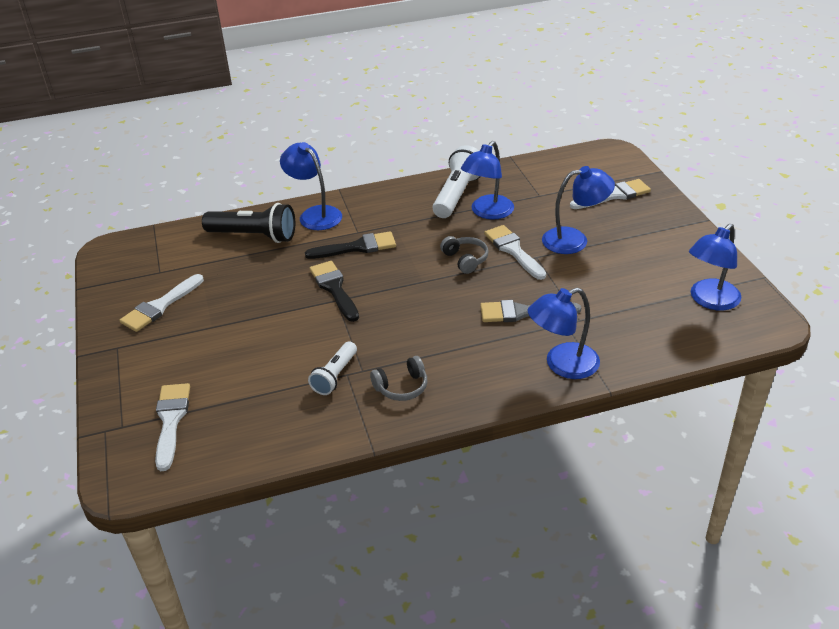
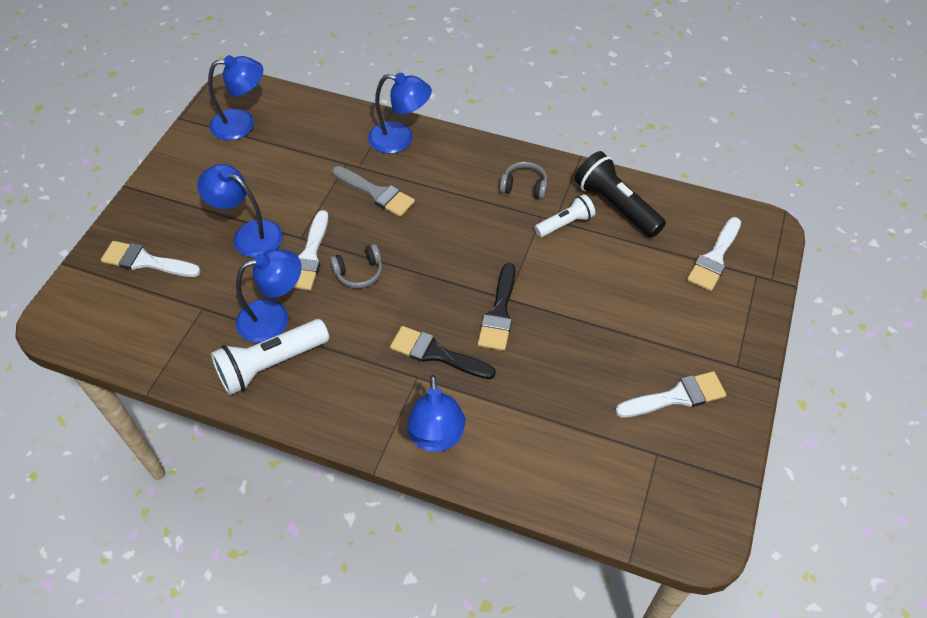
camera: 145 degrees left, 15 degrees up
black flashlight [202,203,295,243] -> black flashlight moved to [575,151,666,237]
grey headphones [440,236,489,274] -> grey headphones turned 120 degrees counterclockwise [329,244,382,288]

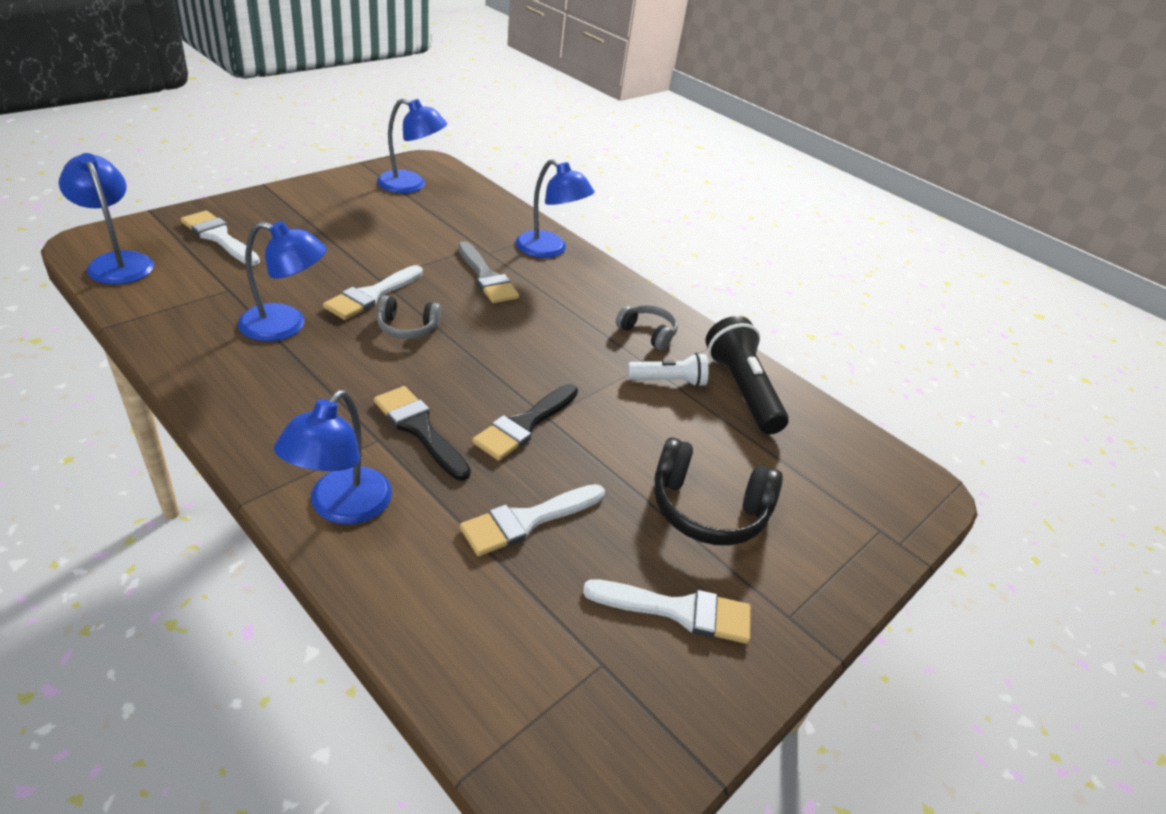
camera: 20 degrees right, 15 degrees down
blue lamp [197,164,283,258] -> blue lamp moved to [59,153,154,284]
white flashlight [211,319,329,395] -> none
white brush [687,217,741,291] -> white brush moved to [460,484,605,556]
none -> black headphones [654,437,783,546]

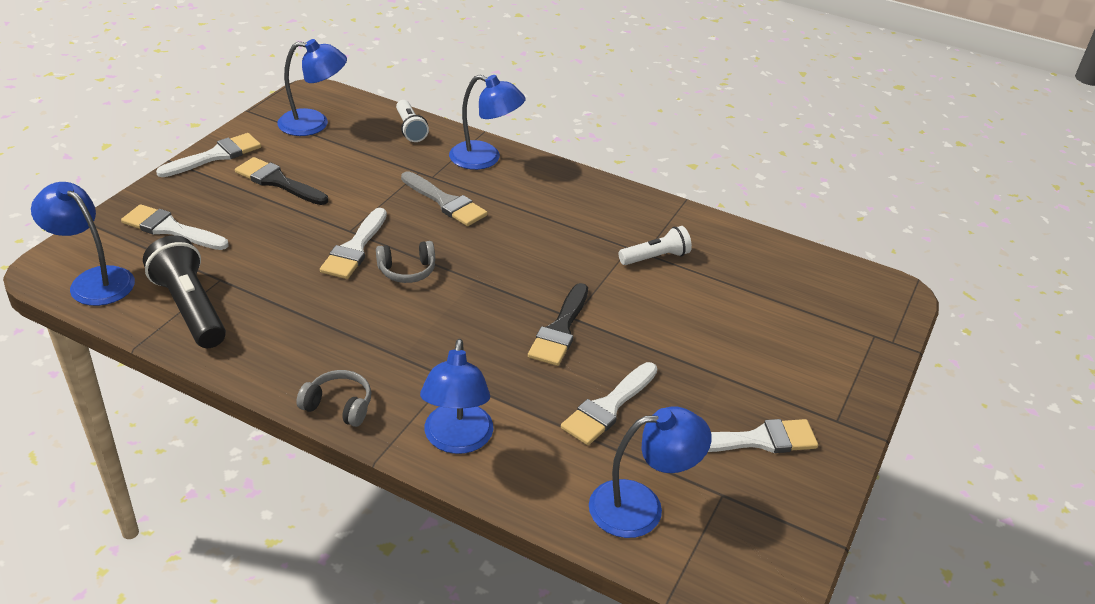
camera: 15 degrees left, 0 degrees up
blue lamp [238,221,327,341] -> blue lamp moved to [589,406,712,538]
black brush [374,386,471,481] -> black brush moved to [235,157,328,205]
grey headphones [616,305,678,350] -> grey headphones moved to [296,370,371,427]
black headphones [654,437,783,546] -> none
black flashlight [705,316,789,434] -> black flashlight moved to [143,235,226,348]
none -> white brush [156,133,261,177]
none -> white flashlight [396,100,429,142]

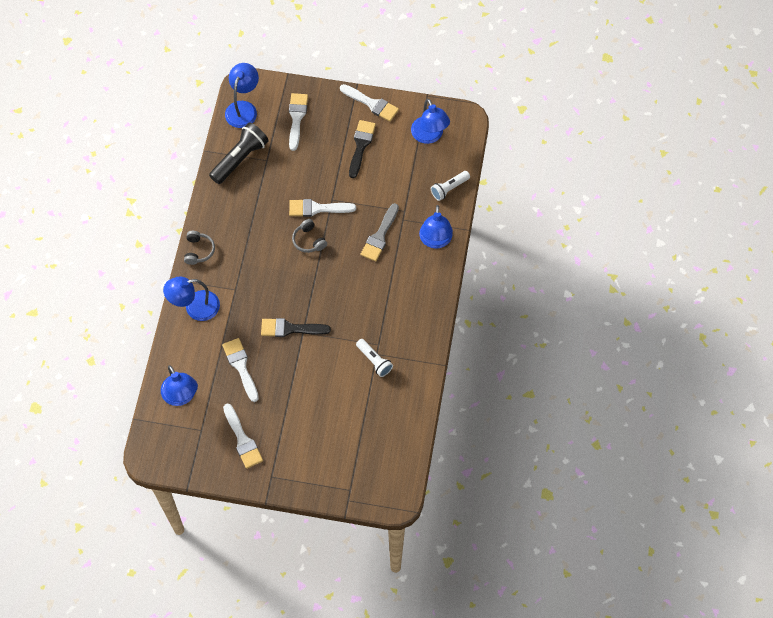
camera: 75 degrees right, 25 degrees up
white brush [561,362,657,445] -> white brush turned 45 degrees clockwise [222,338,259,402]

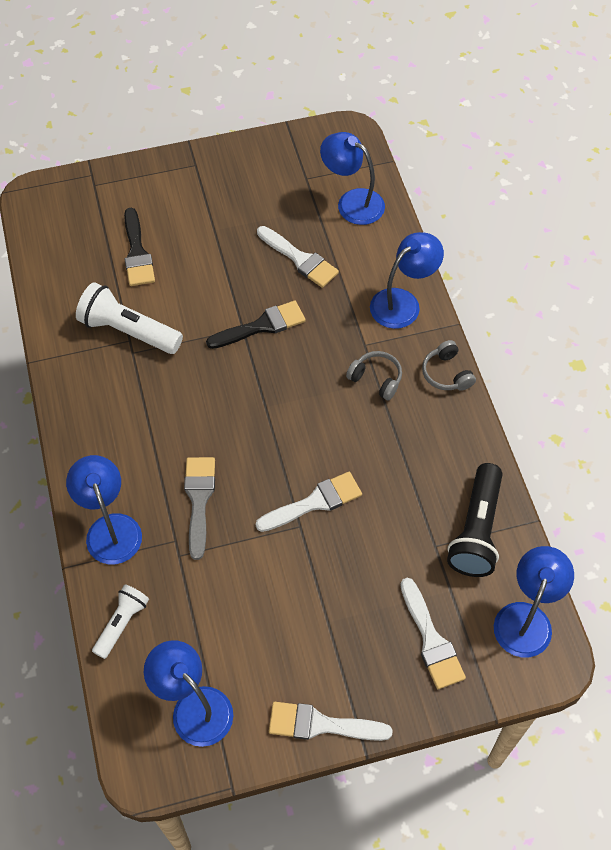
camera: 155 degrees right, 5 degrees down
white brush [223,404,263,469] -> none
blue lamp [225,63,259,128] -> blue lamp turned 150 degrees counterclockwise [494,546,574,658]
grey headphones [292,219,327,253] -> grey headphones moved to [346,351,402,400]
black brush [349,120,376,178] -> black brush moved to [124,208,155,286]
white flashlight [356,339,393,377] -> white flashlight [76,282,183,354], size x1.65

